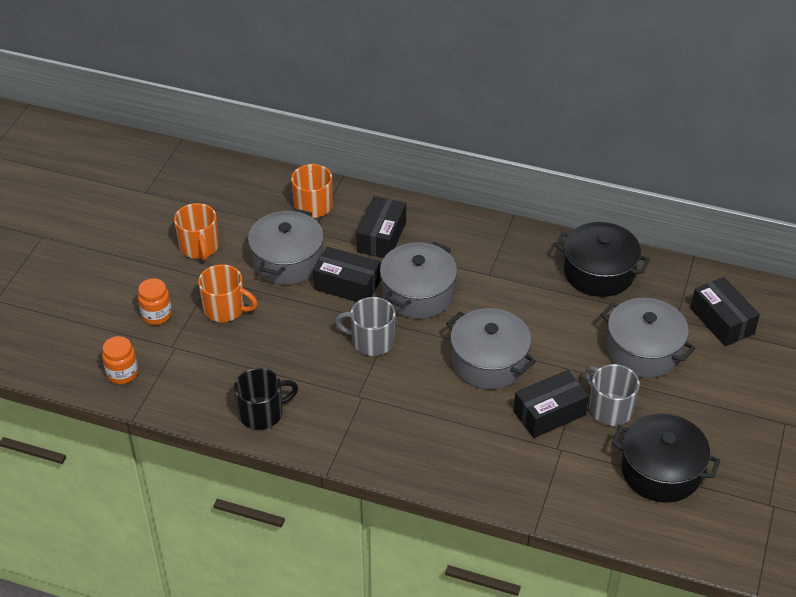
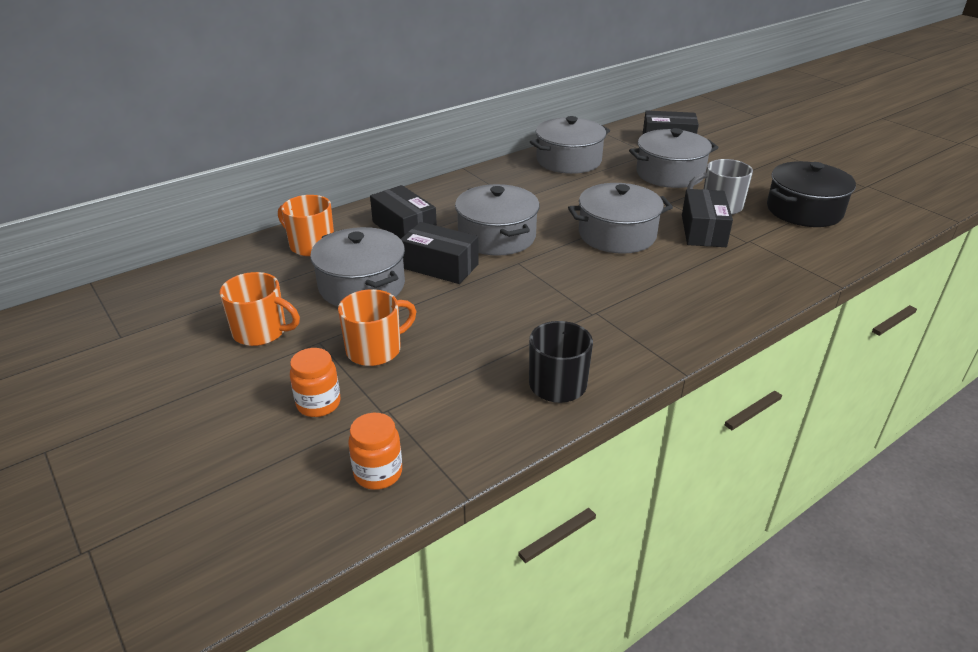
camera: 55 degrees left, 10 degrees down
black box [313,247,380,302] -> black box turned 60 degrees clockwise [401,222,479,284]
grey mug [334,297,395,356] -> none
black pot [555,222,650,297] -> grey pot [530,116,610,174]

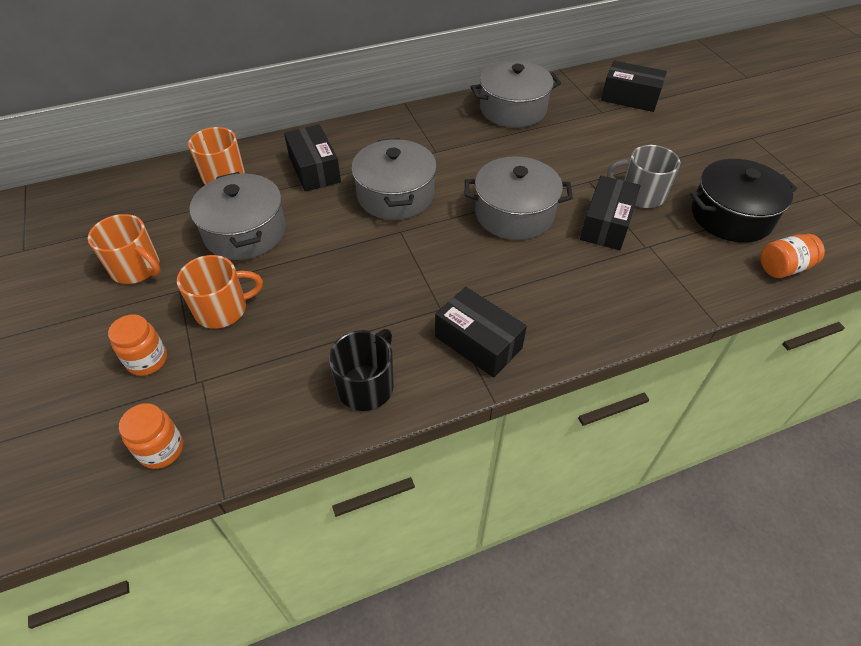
camera: 15 degrees right, 15 degrees up
black box [401,222,479,284] -> black box moved to [435,287,527,378]
grey pot [629,128,719,188] -> none
none -> orange jar [760,234,825,278]

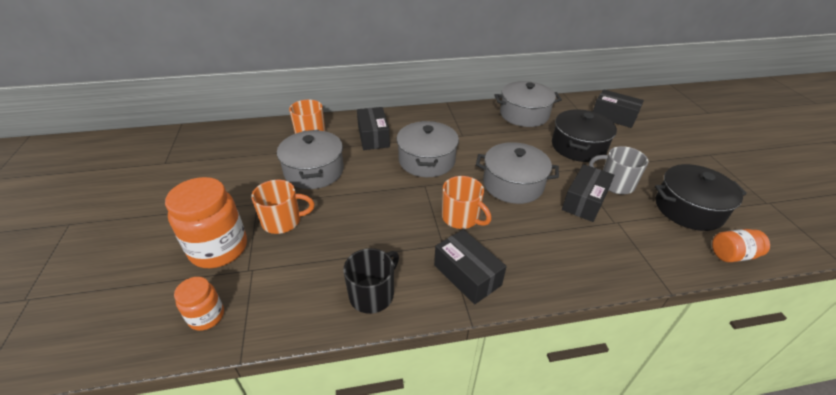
camera: 10 degrees right, 10 degrees down
orange mug [88,214,161,284] -> orange mug moved to [442,176,491,229]
orange jar [108,314,167,376] -> orange jar [165,177,247,268], size x1.87
none -> black pot [552,109,617,162]

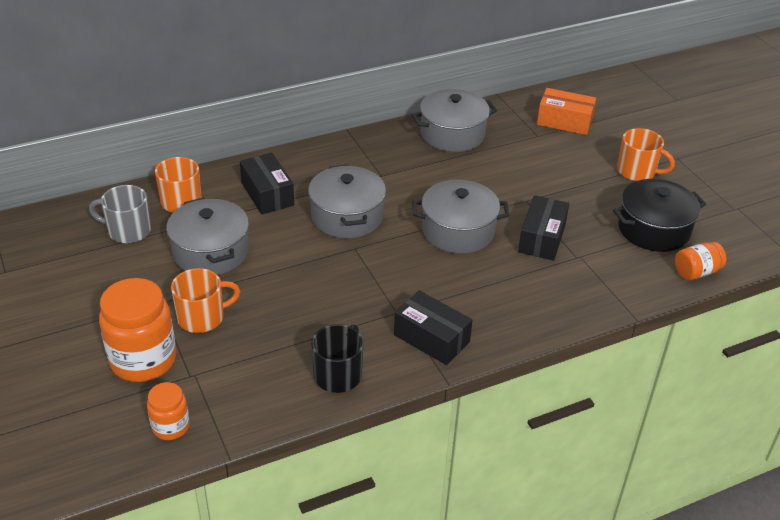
camera: 15 degrees left, 0 degrees up
orange mug [442,176,491,229] -> orange mug moved to [617,128,675,181]
black pot [552,109,617,162] -> none
grey mug [589,146,648,194] -> grey mug moved to [89,185,151,243]
black box [593,90,644,128] -> orange box [537,88,596,135]

